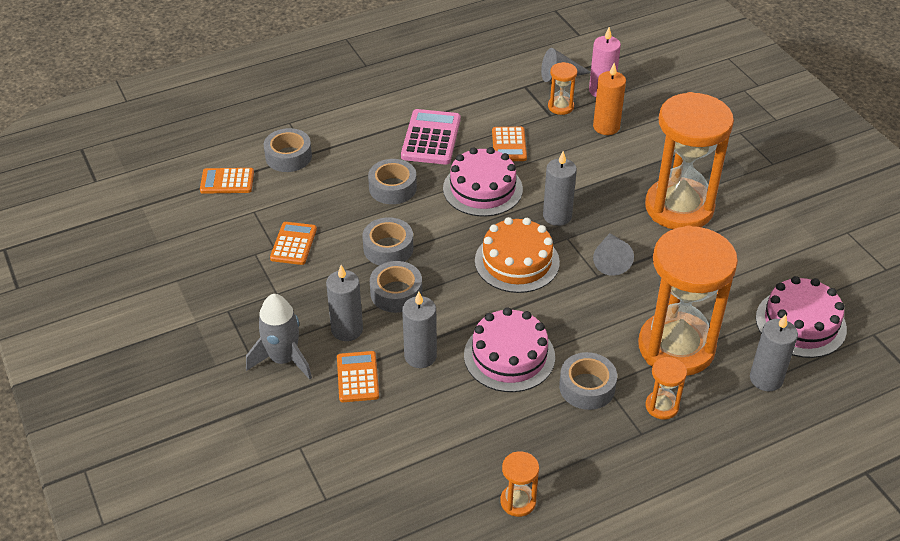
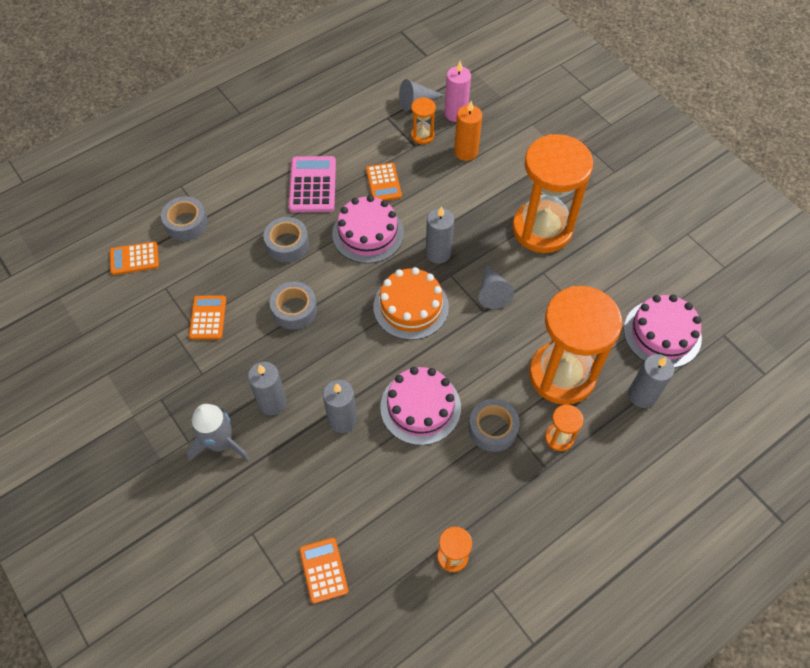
camera: 10 degrees left, 15 degrees up
orange calculator [337,351,379,402] -> orange calculator moved to [299,538,348,604]
grey tape [370,261,422,313] -> none

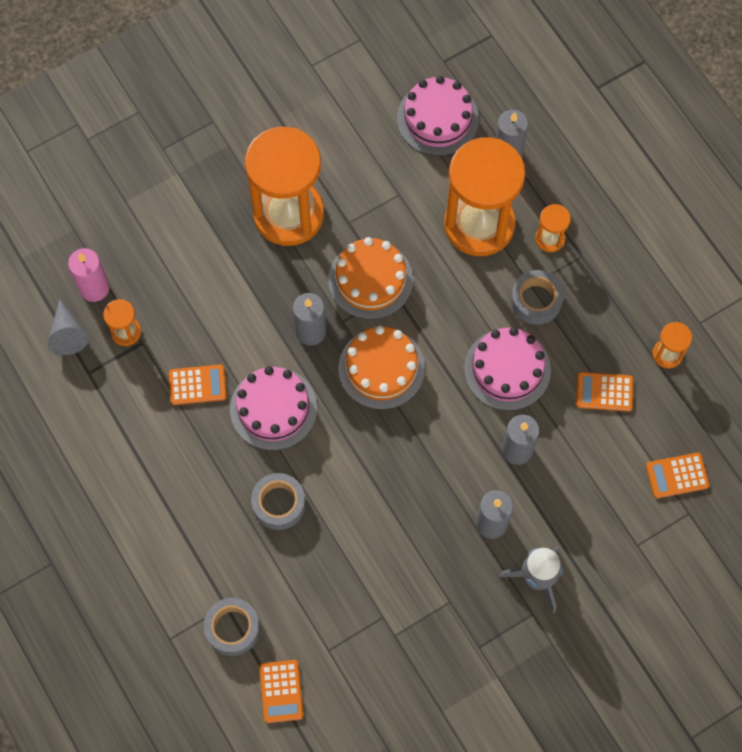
camera: 85 degrees left, 10 degrees up
orange calculator [189,295,226,340] -> orange calculator moved to [576,372,633,412]
grey tape [270,282,317,330] -> none
pink calculator [289,156,336,213] -> none
orange candle [454,101,482,161] -> none
grey cone [479,265,514,309] -> orange cake [328,237,413,320]

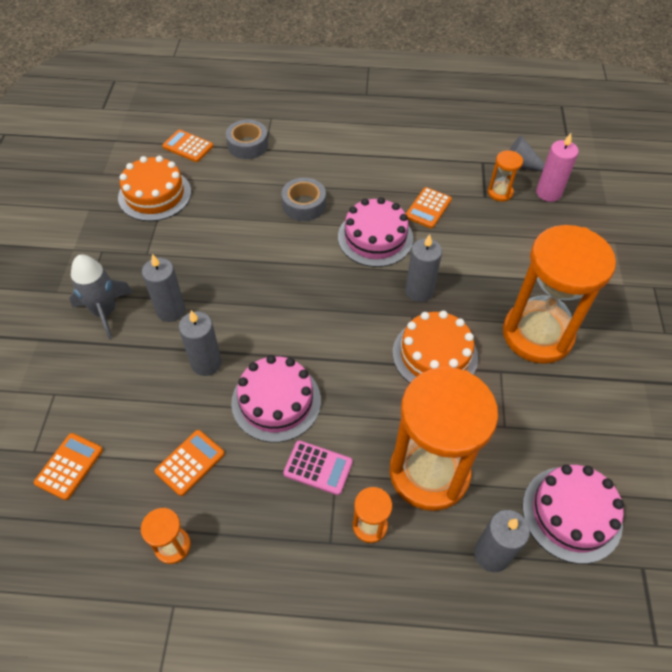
camera: 125 degrees right, 15 degrees down
orange cake [338,326,425,410] -> orange cake moved to [118,156,191,221]
grey tape [511,270,564,325] -> pink calculator [283,440,353,495]

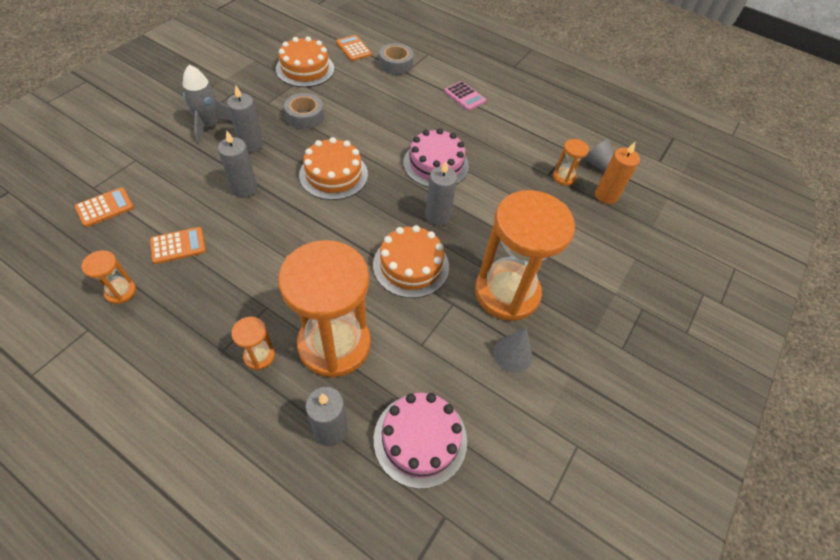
camera: 25 degrees right, 0 degrees up
pink cake [231,355,321,443] -> none
grey tape [282,178,326,221] -> grey tape moved to [284,93,324,130]
pink calculator [283,440,353,495] -> pink calculator moved to [444,81,486,111]
orange calculator [406,187,452,228] -> none
pink candle [536,133,579,202] -> orange candle [595,141,640,204]
none -> orange cake [299,137,368,200]
none -> grey cone [493,328,532,373]

